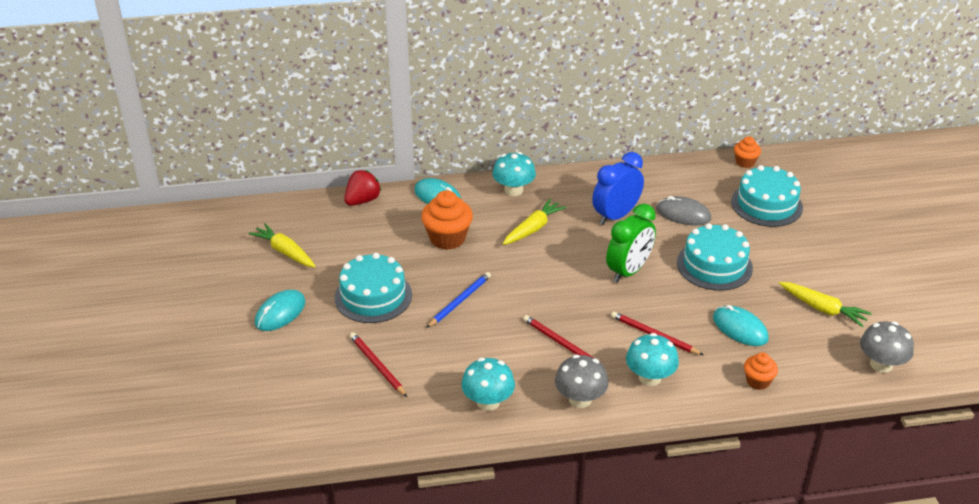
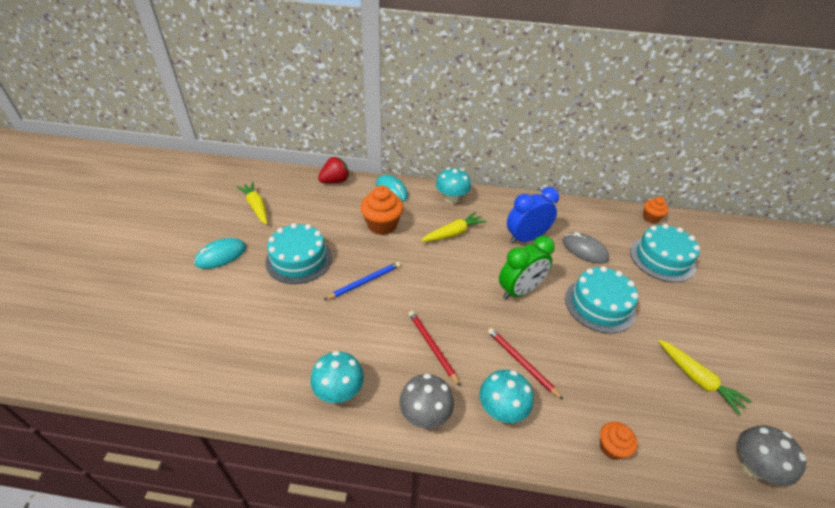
camera: 15 degrees right, 5 degrees up
red pencil [350,332,407,397] -> none
turquoise mouse [713,305,768,346] -> none

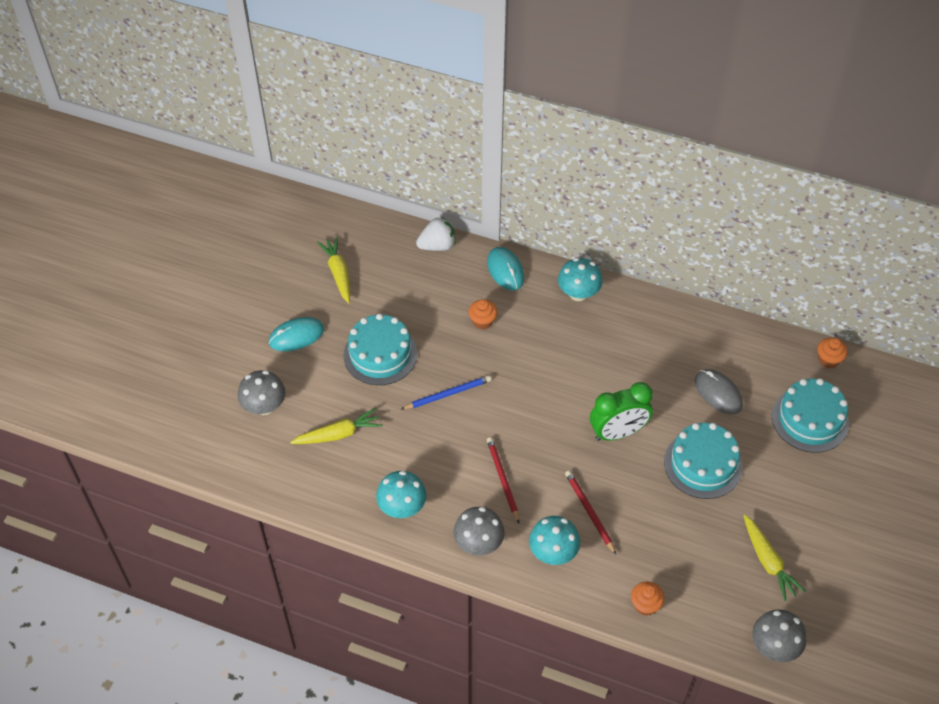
camera: 15 degrees right, 10 degrees up
red strawberry [318,157,349,183] -> white strawberry [416,217,455,251]
orange cupcake [360,186,404,235] -> orange cupcake [468,299,498,330], size x0.57
yellow carrot [421,212,487,242] -> yellow carrot moved to [290,408,383,444]
blue clock [507,187,559,244] -> none
none -> grey mushroom [238,370,286,415]

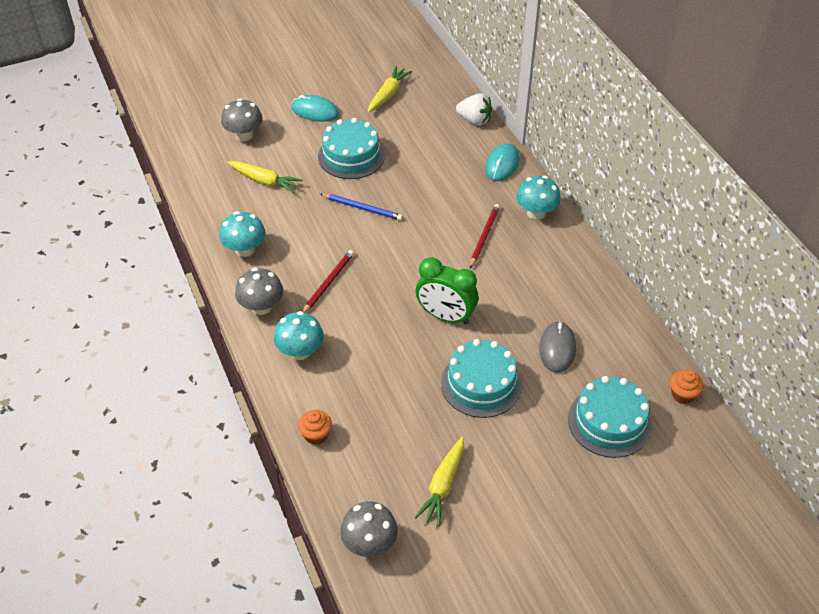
camera: 45 degrees right, 5 degrees down
orange cupcake [468,299,498,330] -> none
red pencil [565,471,616,554] -> red pencil moved to [470,204,500,268]

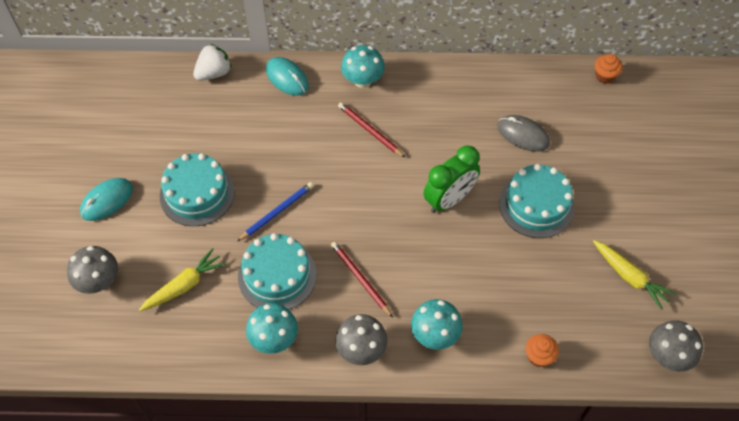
camera: 65 degrees left, 10 degrees up
yellow carrot [368,66,412,112] -> none
turquoise cake [568,376,652,458] -> turquoise cake moved to [238,233,317,310]

